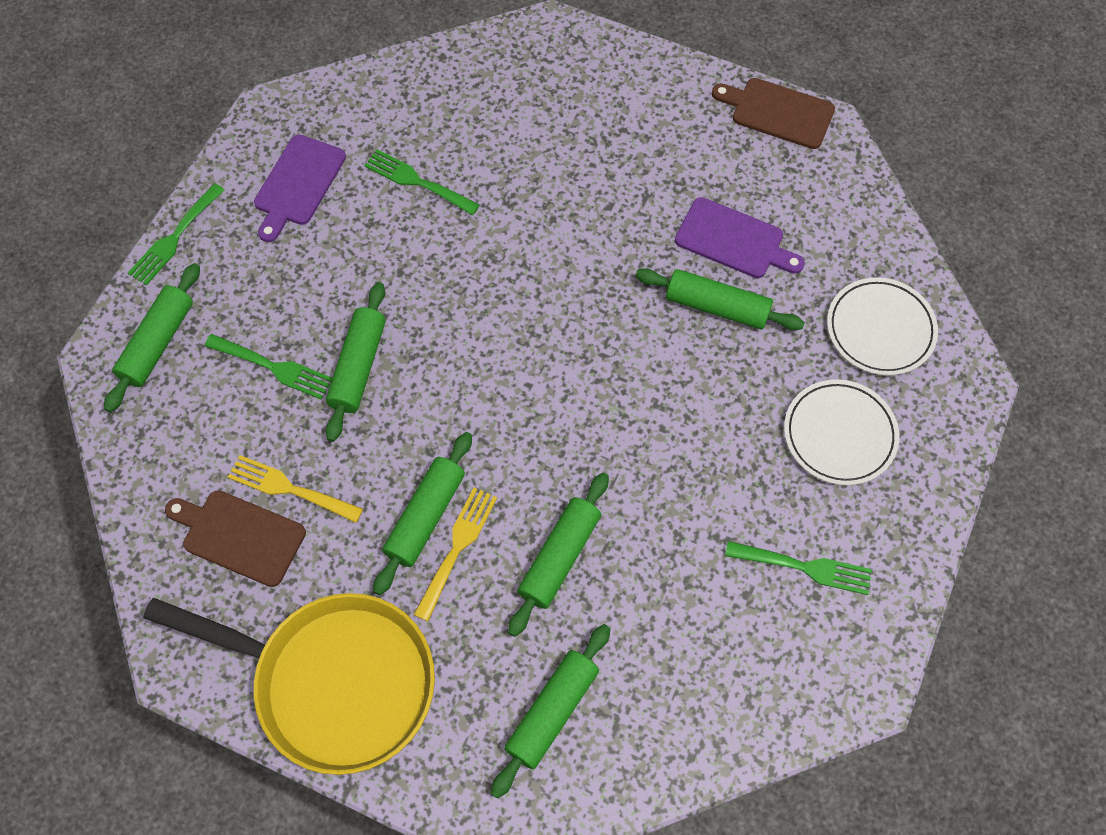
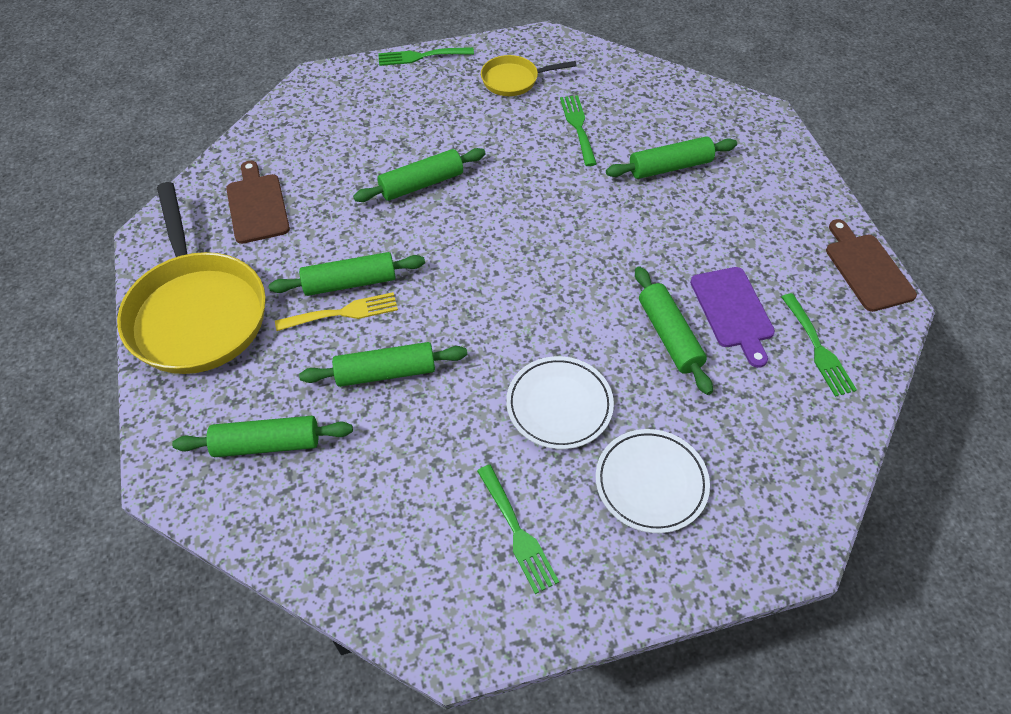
camera: 50 degrees right, 10 degrees down
green rolling pin [104,263,200,412] -> green rolling pin moved to [606,136,737,179]
green fork [204,334,332,399] -> green fork moved to [782,293,857,397]
yellow fork [228,455,363,523] -> none
purple cutting board [254,135,346,242] -> yellow pan [481,55,577,96]
white plate [827,277,938,376] -> white plate moved to [506,356,614,449]

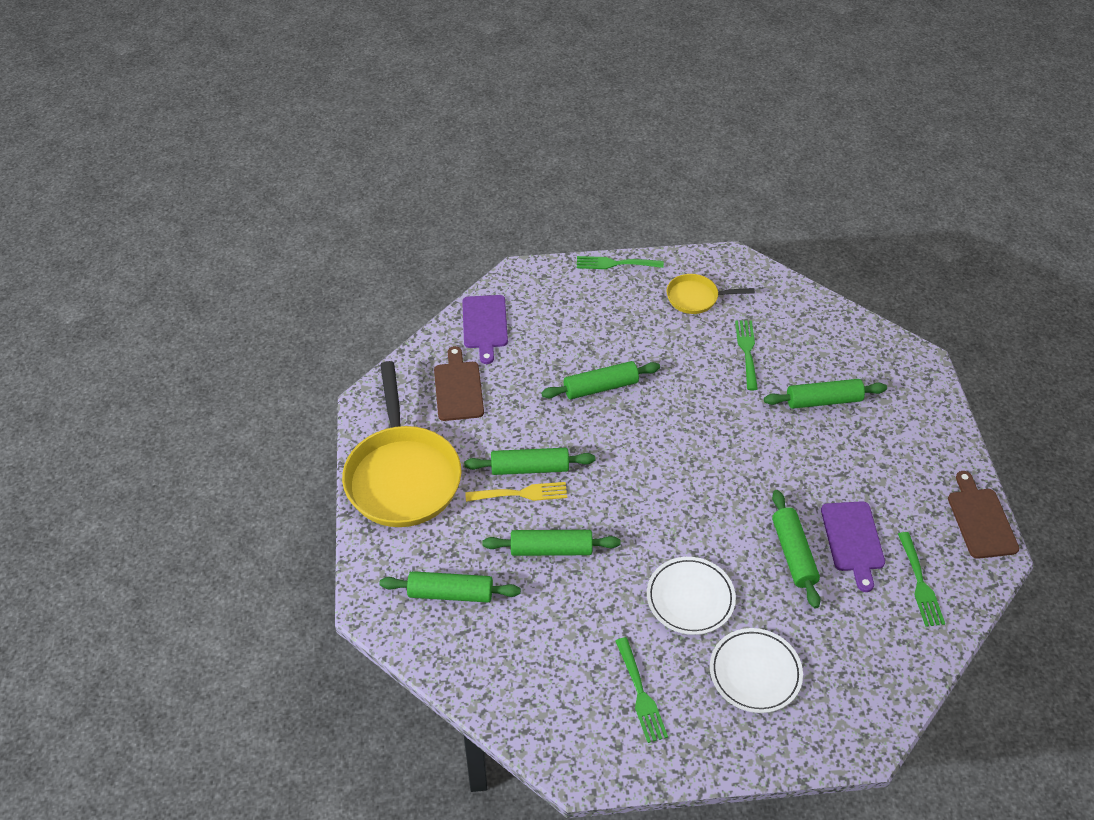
camera: 10 degrees right, 5 degrees down
none -> purple cutting board [462,295,508,364]

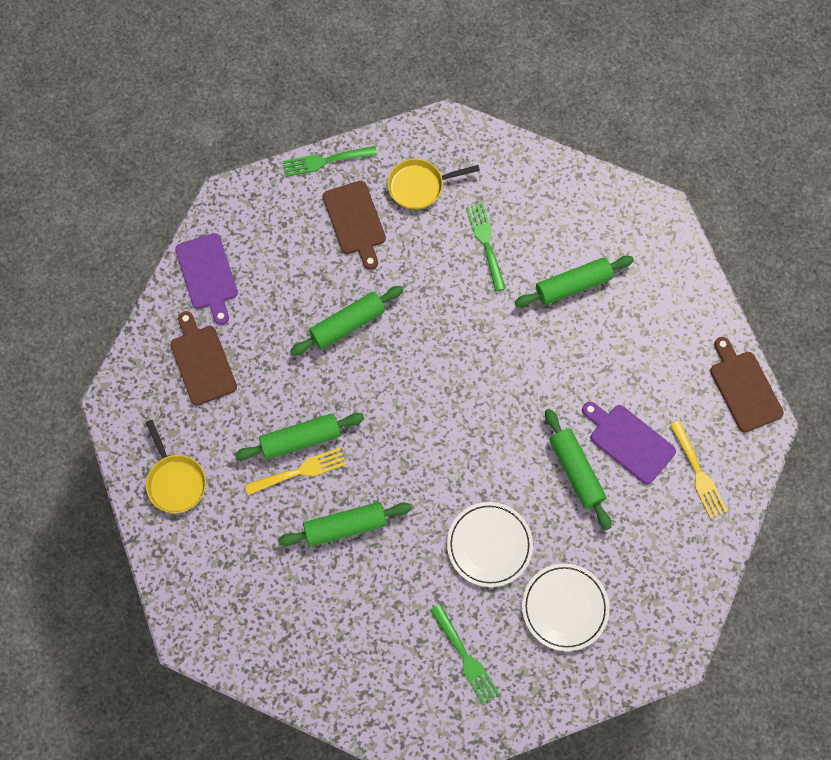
camera: 15 degrees left, 20 degrees up
yellow pan [342,361,462,527] -> yellow pan [146,420,206,513], size x0.50
green rolling pin [379,571,521,603] -> none
purple cutting board [821,501,885,592] -> purple cutting board turned 150 degrees clockwise [582,402,676,484]
green fork [898,532,945,627] -> yellow fork [670,421,727,518]
none -> brown cutting board [323,181,386,270]

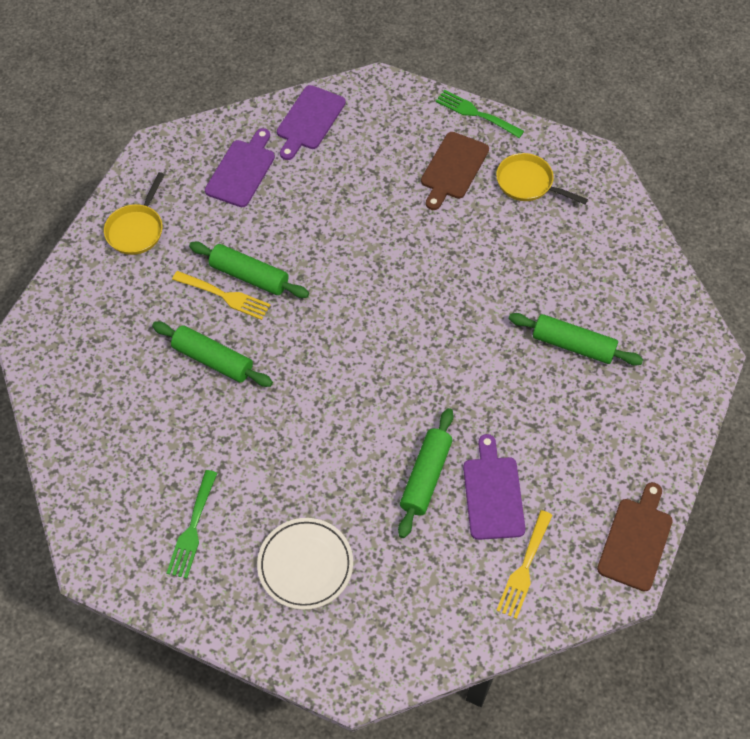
camera: 45 degrees right, 10 degrees down
brown cutting board [170,311,237,406] -> purple cutting board [205,128,275,207]
green rolling pin [290,286,403,355] -> none
white plate [447,502,533,587] -> none
green fork [466,203,506,291] -> none

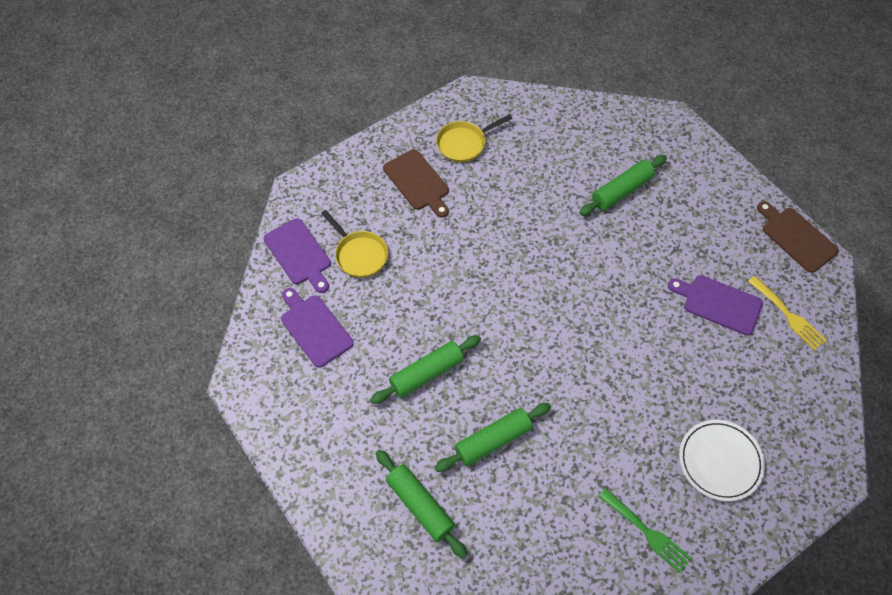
camera: 60 degrees left, 0 degrees up
yellow pan [104,172,165,255] -> yellow pan moved to [321,210,388,278]
yellow fork [172,271,270,320] -> none
green rolling pin [398,408,454,538] -> green rolling pin moved to [376,450,467,558]
green fork [436,90,524,138] -> none

